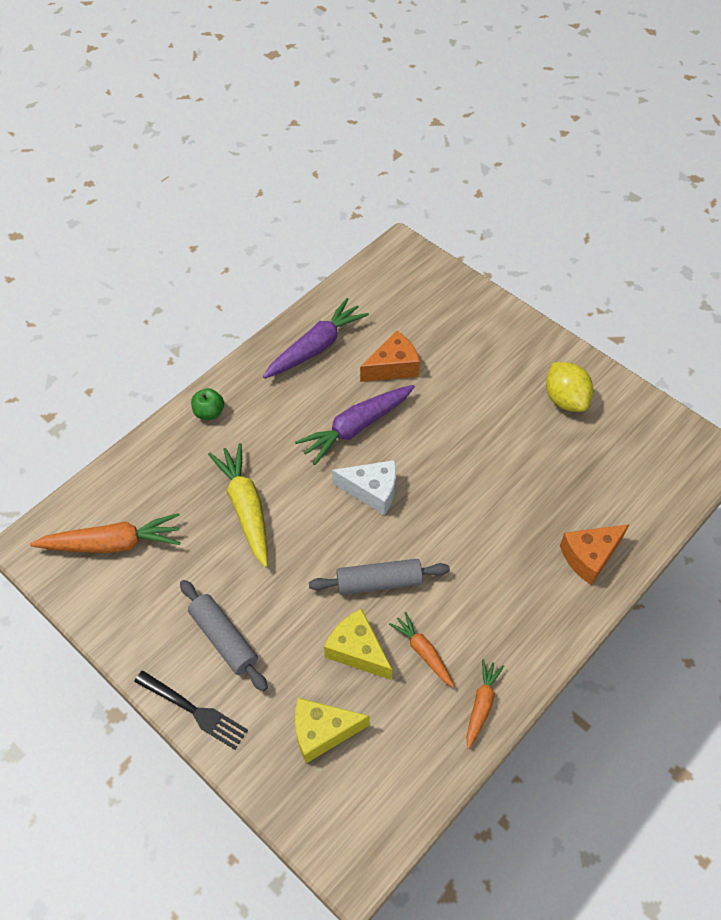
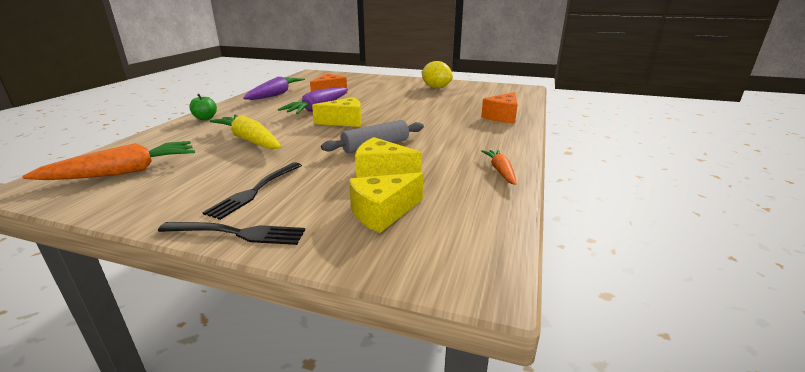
camera: 25 degrees left, 30 degrees down
grey rolling pin [180,580,268,691] -> black fork [202,162,302,220]
white cheese [332,460,396,515] -> yellow cheese [312,97,361,127]
orange carrot [389,612,454,687] -> none

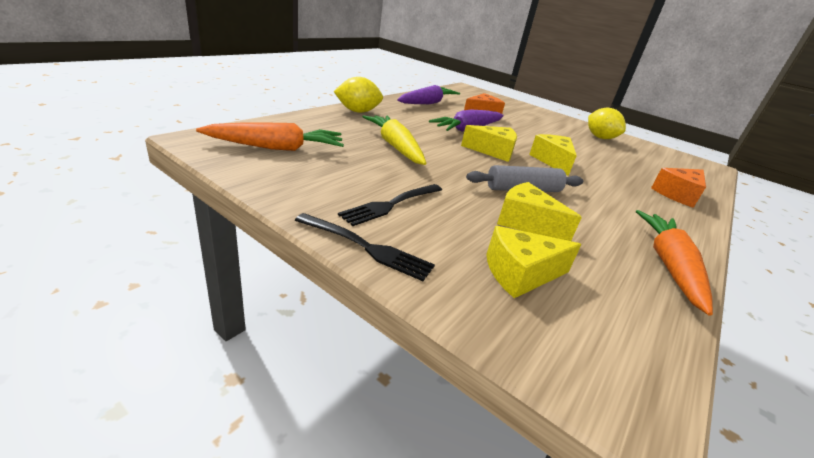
camera: 15 degrees right, 5 degrees up
green apple [189,94,217,120] -> yellow lemon [334,77,383,113]
orange carrot [481,150,516,185] -> orange carrot [636,210,713,316], size x1.74
none -> yellow cheese [529,134,577,176]

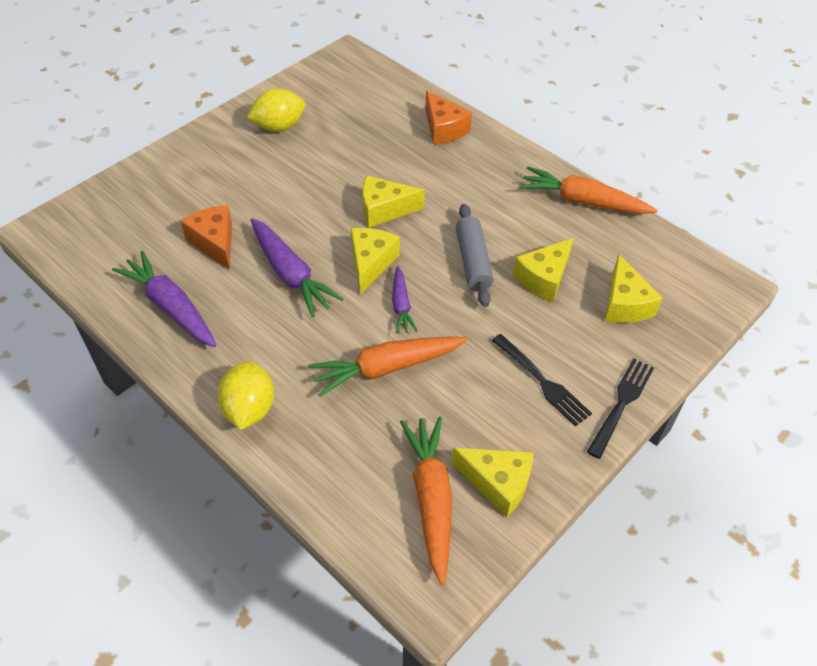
camera: 80 degrees left, 20 degrees up
yellow carrot [362,115,426,165] -> orange carrot [309,336,467,397]
none -> purple carrot [392,266,417,334]
none -> yellow cheese [452,448,533,518]

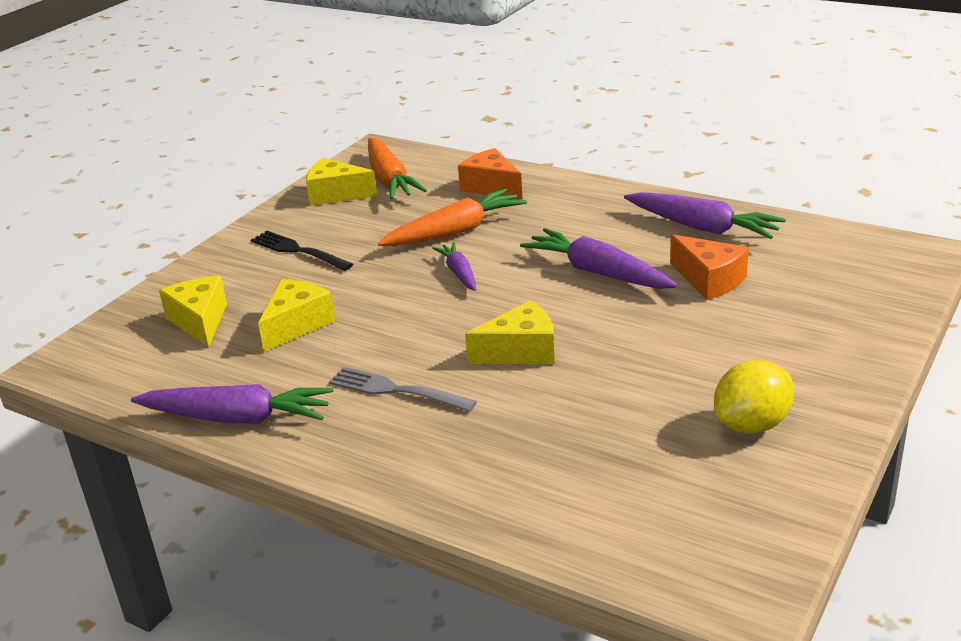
camera: 170 degrees right, 20 degrees down
yellow lemon [217,361,274,430] -> none
yellow cheese [351,228,400,294] -> none
orange cheese [425,91,472,145] -> orange cheese moved to [458,148,523,200]
grey rolling pin [456,204,494,307] -> none
orange carrot [519,166,658,214] -> purple carrot [131,384,333,423]
black fork [587,358,654,459] -> none
none -> grey fork [329,367,477,412]

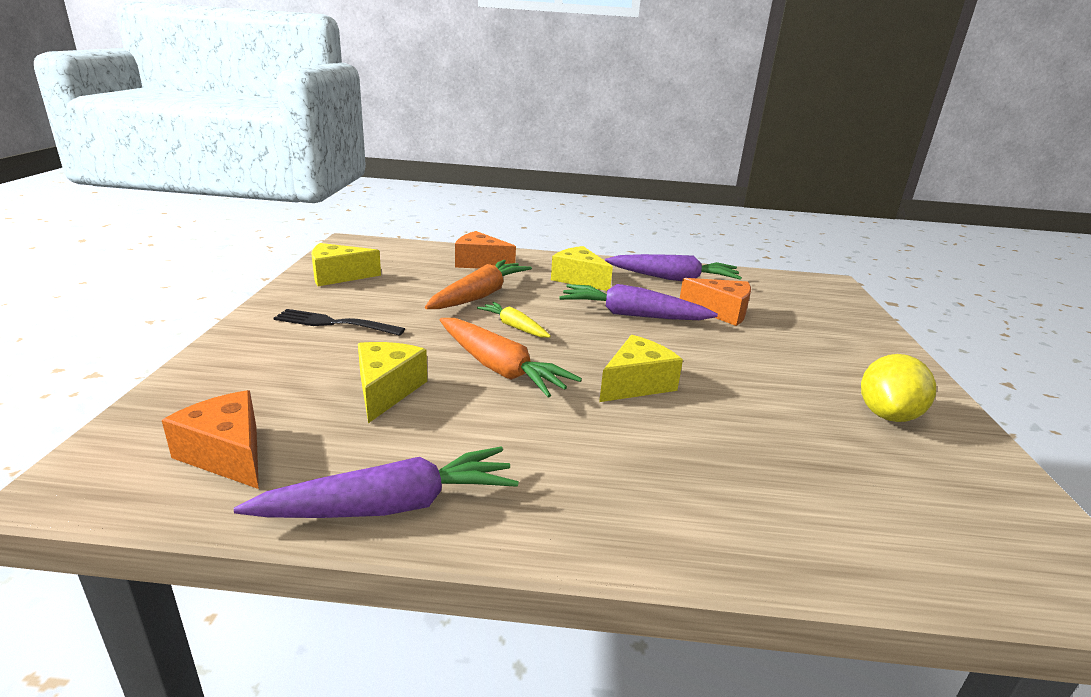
camera: 30 degrees left, 5 degrees down
yellow cheese [159,276,227,347] -> yellow cheese moved to [551,246,613,291]
grey fork [329,367,477,412] -> none
orange carrot [368,138,427,199] -> orange carrot moved to [440,318,582,398]
purple carrot [432,242,476,291] -> yellow carrot [477,302,551,338]
none -> orange cheese [162,390,259,489]

